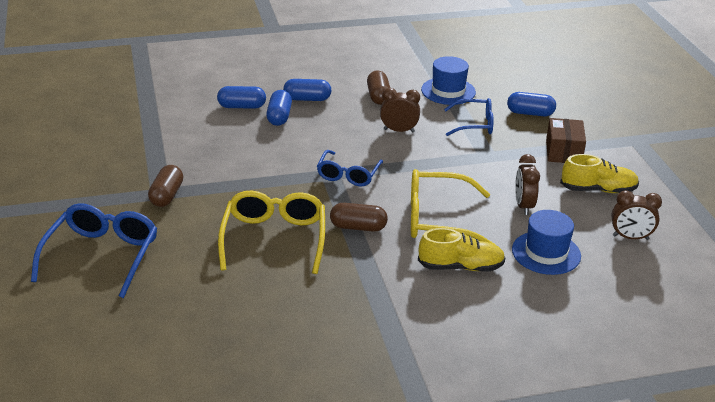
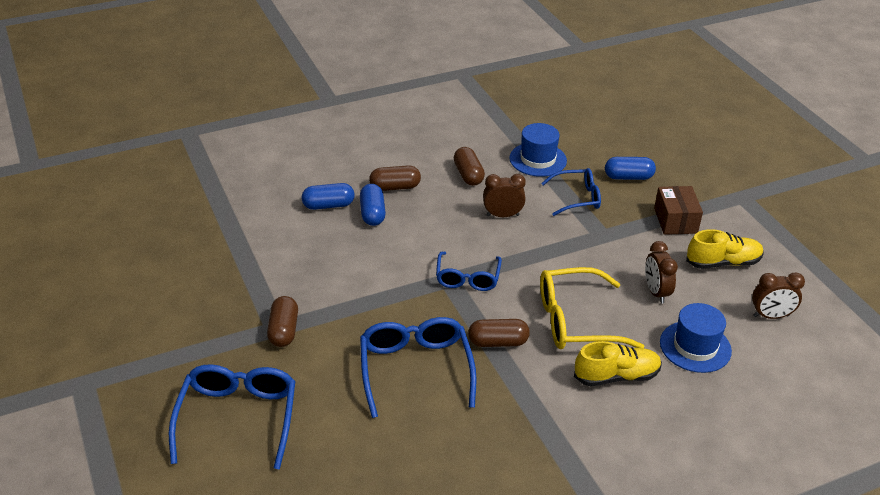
camera: 10 degrees left, 5 degrees up
yellow glasses [218,191,325,274] -> blue glasses [360,317,477,418]
blue capsule [283,79,332,101] -> brown capsule [369,165,421,191]

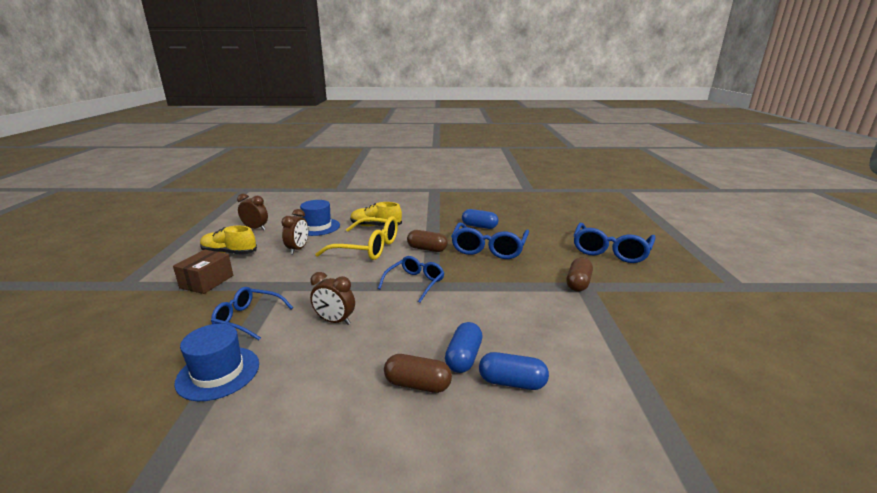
camera: 155 degrees left, 15 degrees down
brown capsule [454,147,485,186] -> none
blue capsule [605,157,656,180] -> blue capsule moved to [462,209,499,229]

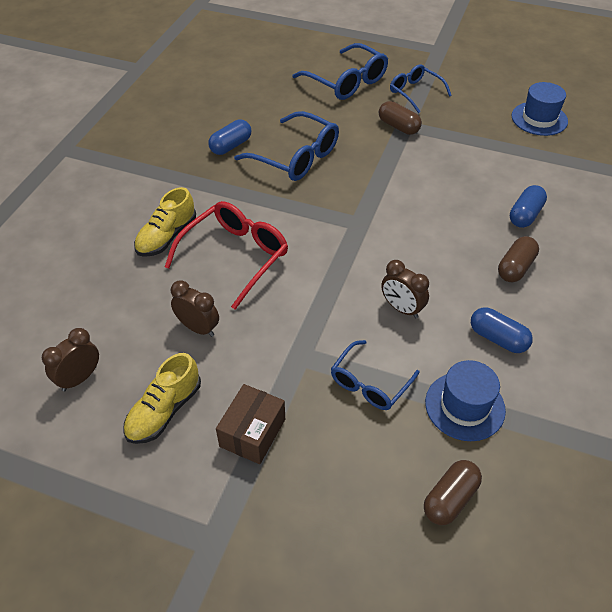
camera: 70 degrees left, 25 degrees up
brown box [173,250,233,294] -> brown box turned 75 degrees clockwise [216,384,285,464]
blue hat [300,200,340,236] -> blue hat moved to [512,82,568,136]
brown clock [310,272,355,325] -> brown clock turned 90 degrees clockwise [381,260,429,318]
yellow glasses [315,216,398,260] -> red glasses [165,201,288,310]
blue glasses [378,256,444,303] -> blue glasses moved to [390,64,452,113]
brown capsule [407,230,448,252] -> brown capsule moved to [424,460,482,525]
blue capsule [445,322,482,373] -> blue capsule moved to [471,307,533,353]

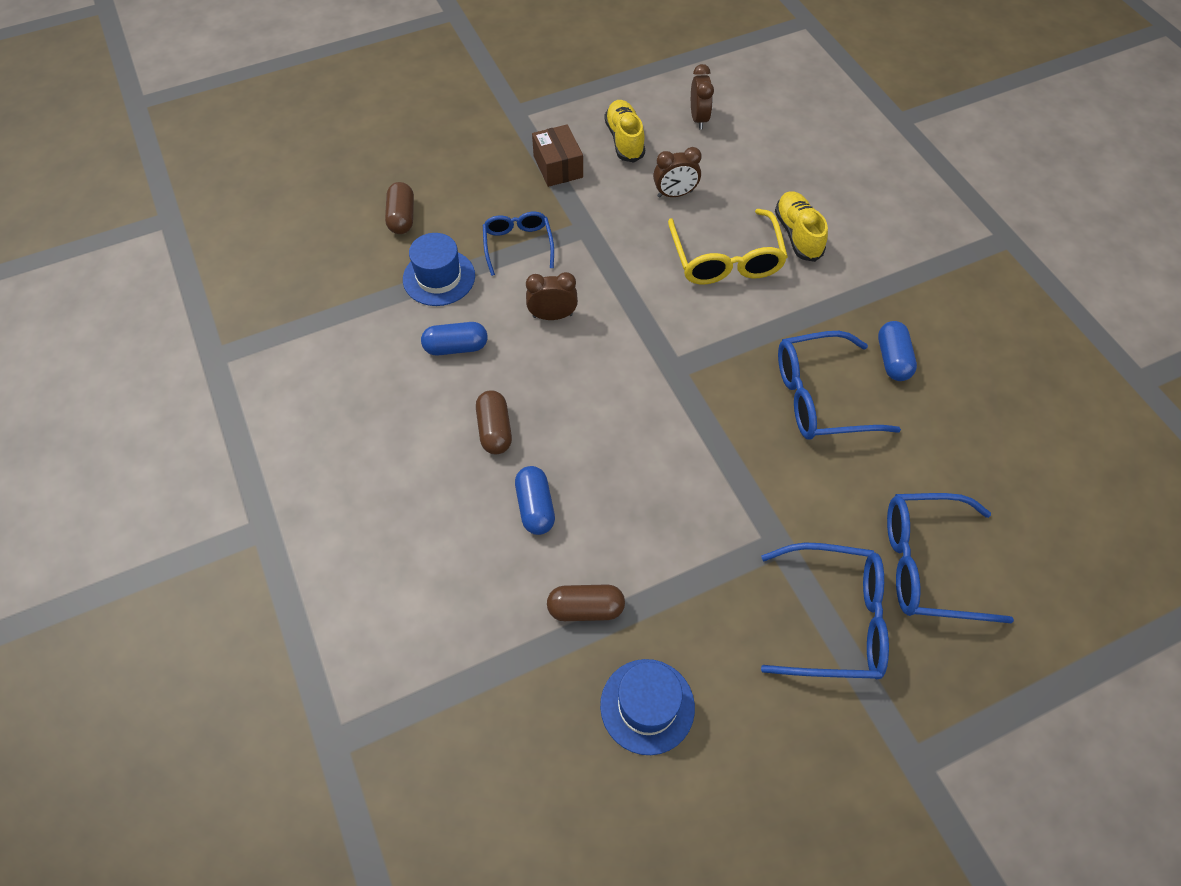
camera: 135 degrees right, 10 degrees up
red glasses [165,201,288,310] -> yellow glasses [668,209,788,285]
brown capsule [379,101,422,135] -> brown capsule moved to [547,584,625,621]
blue glasses [390,64,452,113] -> blue glasses [761,543,889,679], size x1.56

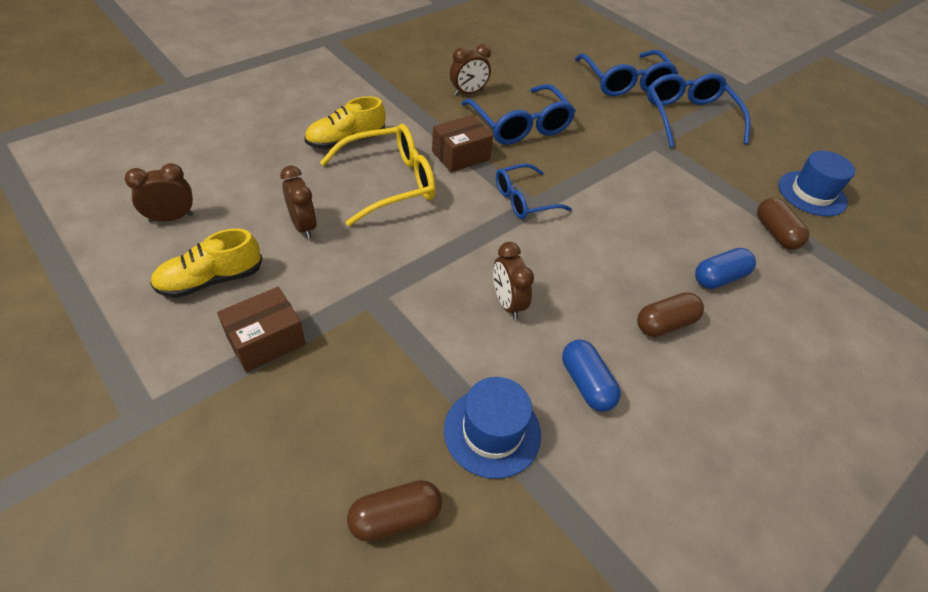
camera: 110 degrees left, 10 degrees down
blue glasses [483,212,554,276] -> blue glasses moved to [496,163,572,219]
blue capsule [878,321,917,381] -> brown clock [450,44,491,95]
none -> brown box [432,115,493,173]

